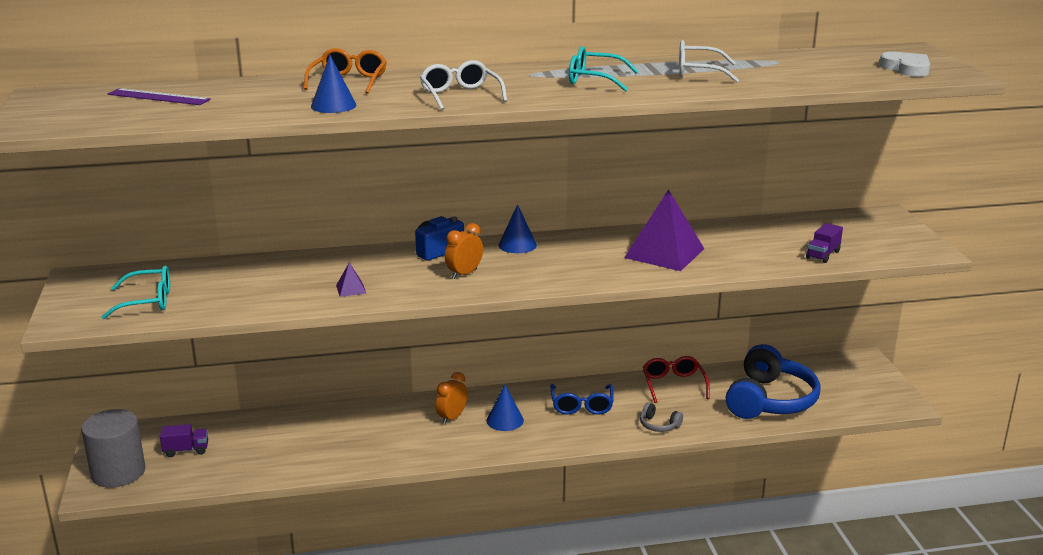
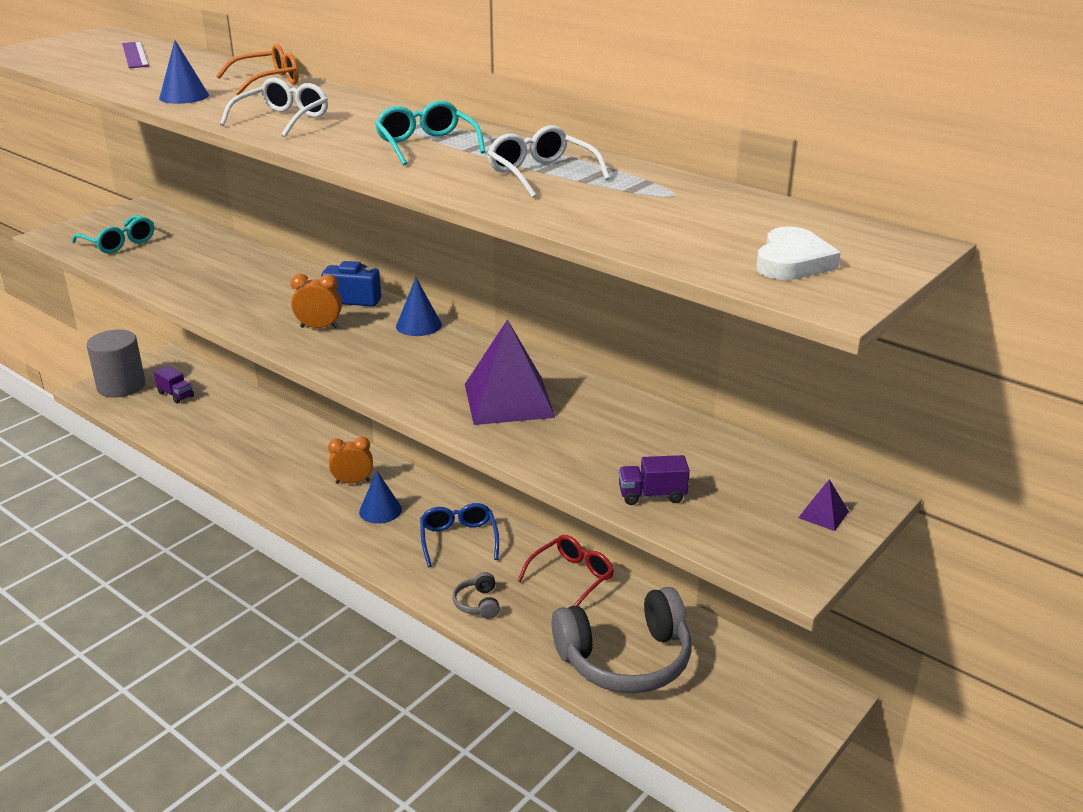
camera: 50 degrees right, 5 degrees up
purple pyramid [336,263,366,297] -> purple pyramid moved to [798,479,849,531]
blue glasses [550,384,614,415] -> blue glasses turned 120 degrees clockwise [420,503,499,567]
blue headphones [726,344,820,419] -> grey headphones [552,587,691,693]

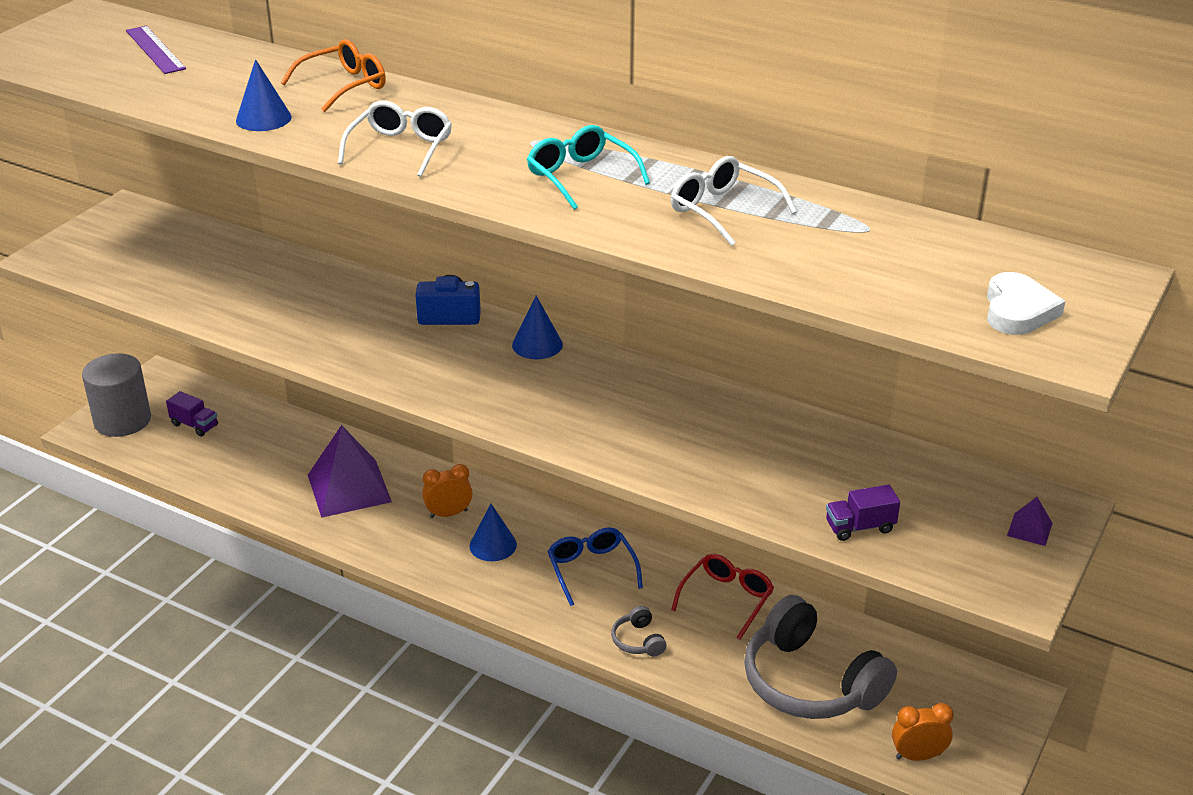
camera: 10 degrees left, 5 degrees up
turquoise glasses [72,215,154,254] -> none
orange clock [291,274,342,328] -> orange clock moved to [892,703,954,761]
purple pyramid [465,319,555,425] -> purple pyramid moved to [308,425,392,518]
grey headphones [552,587,691,693] -> grey headphones turned 75 degrees clockwise [744,595,897,719]

